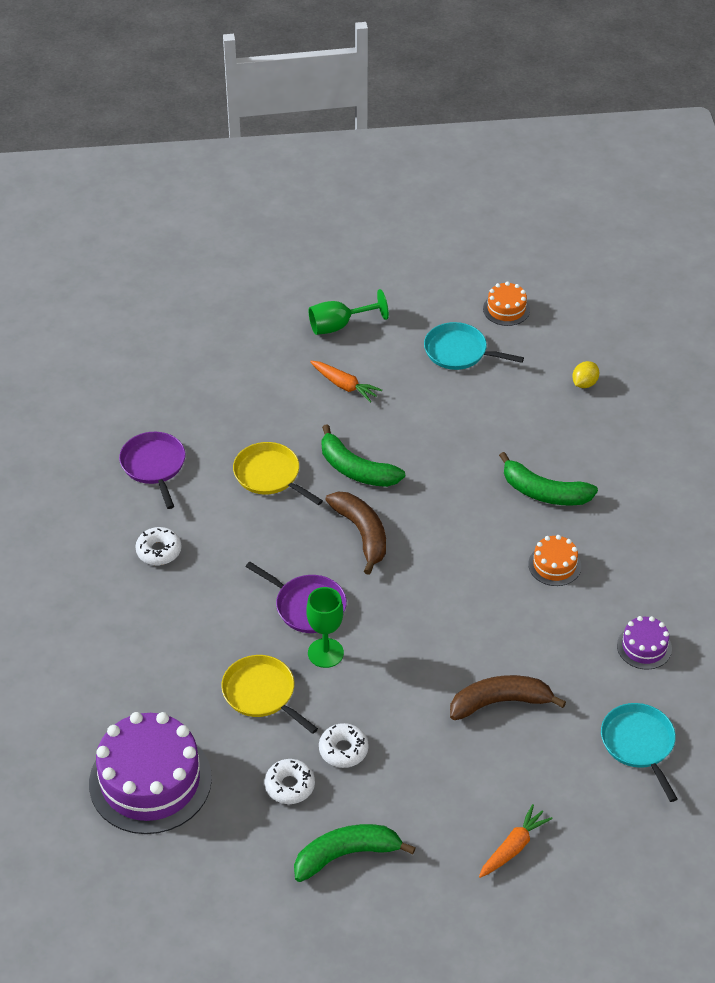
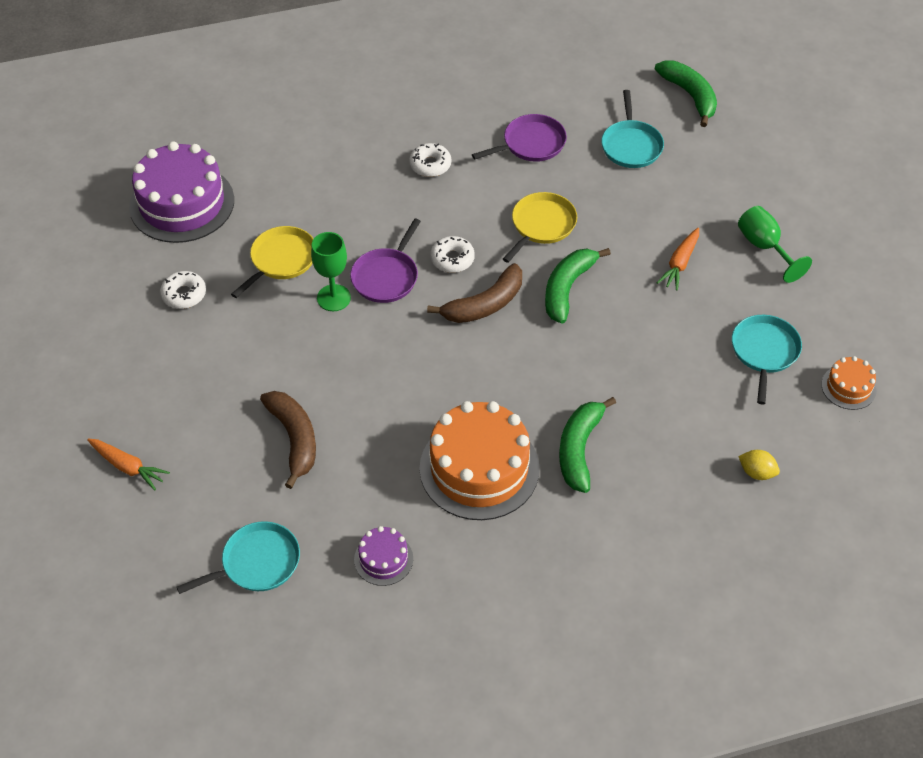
camera: 80 degrees right, 5 degrees up
green banana [294,824,416,882] -> green banana moved to [655,61,717,127]
white donut [319,723,368,768] -> white donut moved to [430,236,475,273]
orange cake [528,535,581,586] -> orange cake [419,401,539,520], size x2.11
none -> turquoise pan [601,90,664,168]

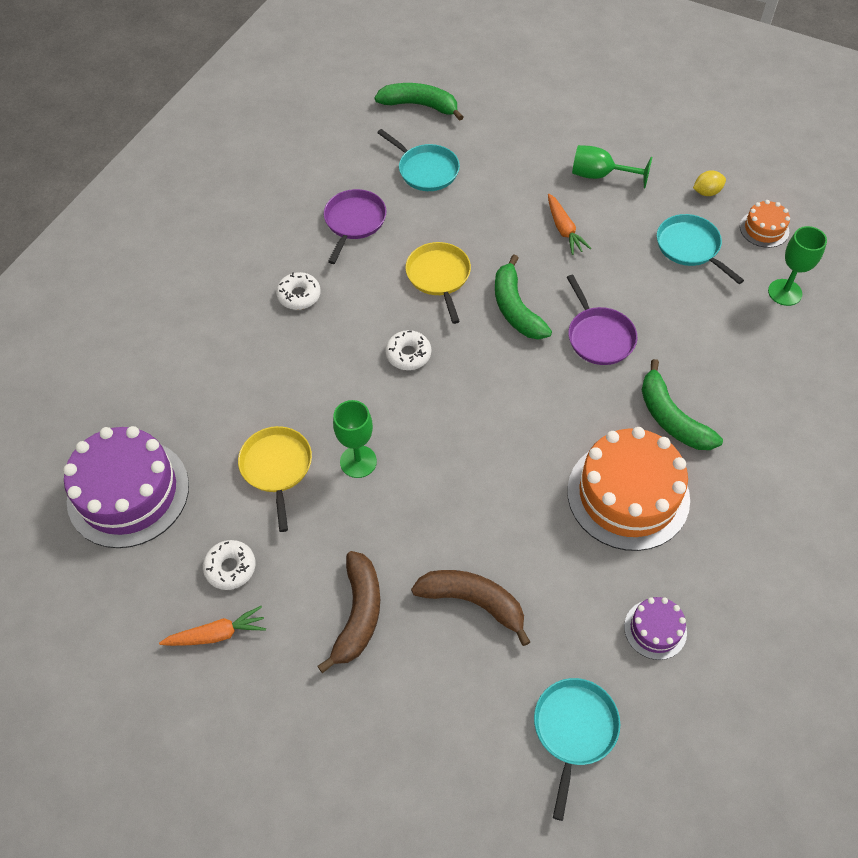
camera: 45 degrees left, 5 degrees up
orange carrot [87,438,170,491] -> orange carrot moved to [159,606,266,646]
purple pan [350,219,421,303] -> purple pan moved to [567,275,637,365]
brown banana [427,263,522,323] -> brown banana moved to [317,551,380,673]
yellow lemon [738,450,780,480] -> yellow lemon moved to [693,171,726,196]
none -> green goblet [768,226,827,306]

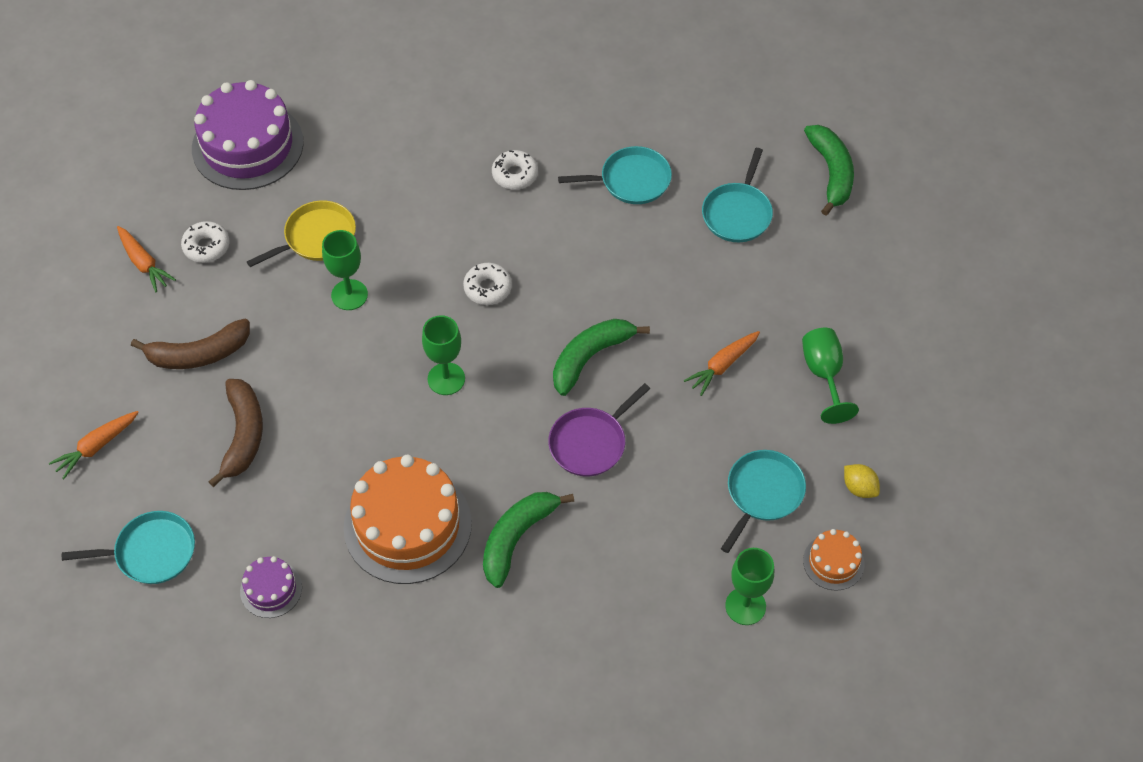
camera: 65 degrees right, 0 degrees up
purple pan [324,189,386,264] -> turquoise pan [558,146,672,204]
yellow pan [405,242,471,324] -> none
none -> orange carrot [49,411,139,480]
none -> green goblet [422,315,465,395]

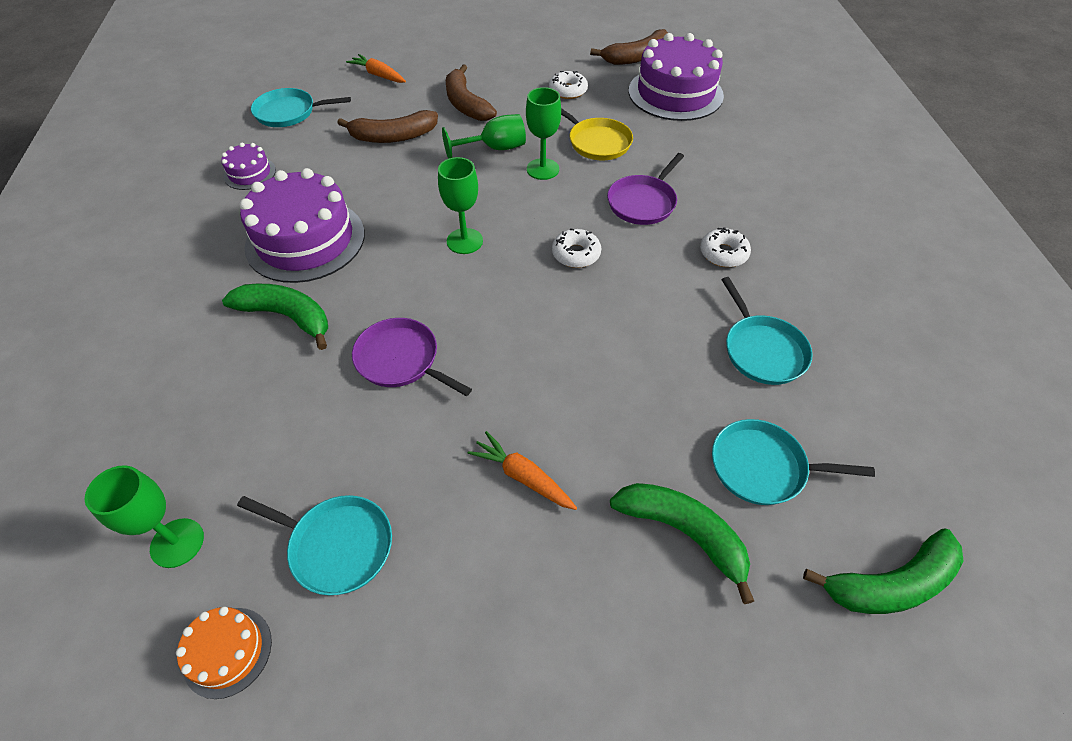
camera: 80 degrees right, 5 degrees down
turquoise pan [62,511,195,584] -> turquoise pan turned 105 degrees clockwise [251,88,351,127]
orange carrot [117,226,176,292] -> none
orange cake [344,455,472,584] -> purple cake [239,168,365,283]
green banana [553,319,650,396] -> green banana moved to [610,483,754,604]
green goblet [802,328,859,424] -> green goblet moved to [442,114,526,159]
yellow lemon [844,464,880,498] -> none
none -> brown banana [590,29,668,65]
none -> purple pan [607,153,684,225]

